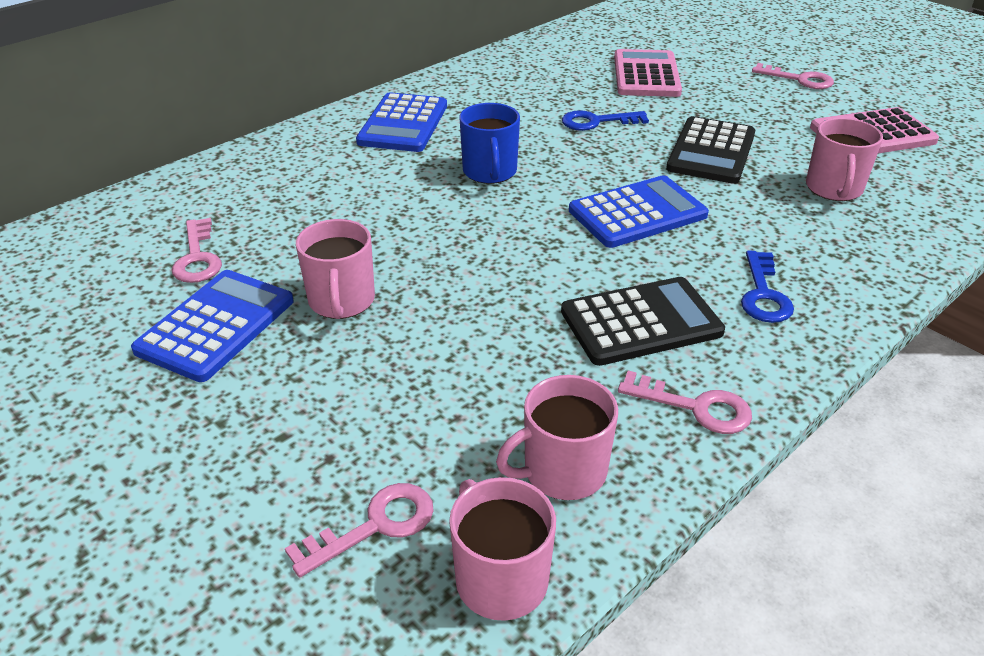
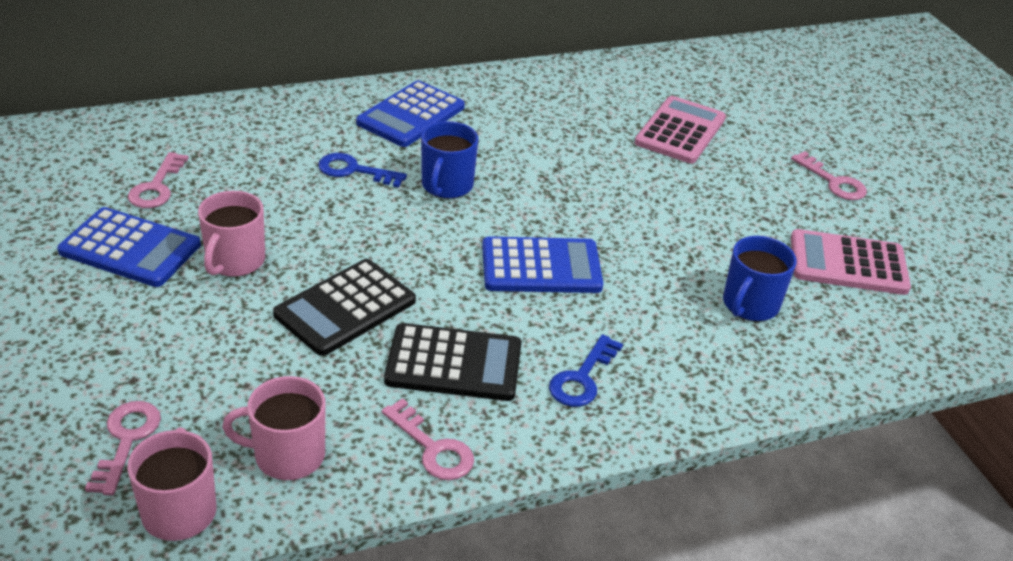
camera: 20 degrees right, 0 degrees up
blue calculator [131,270,294,382] -> blue calculator turned 60 degrees clockwise [57,207,201,287]
pink key [285,483,434,577] -> pink key turned 75 degrees counterclockwise [85,401,161,496]
blue key [562,110,649,131] -> blue key moved to [318,153,407,188]
black calculator [666,116,755,184] -> black calculator moved to [273,259,416,356]
pink mug [806,118,883,201] -> blue mug [723,236,797,321]

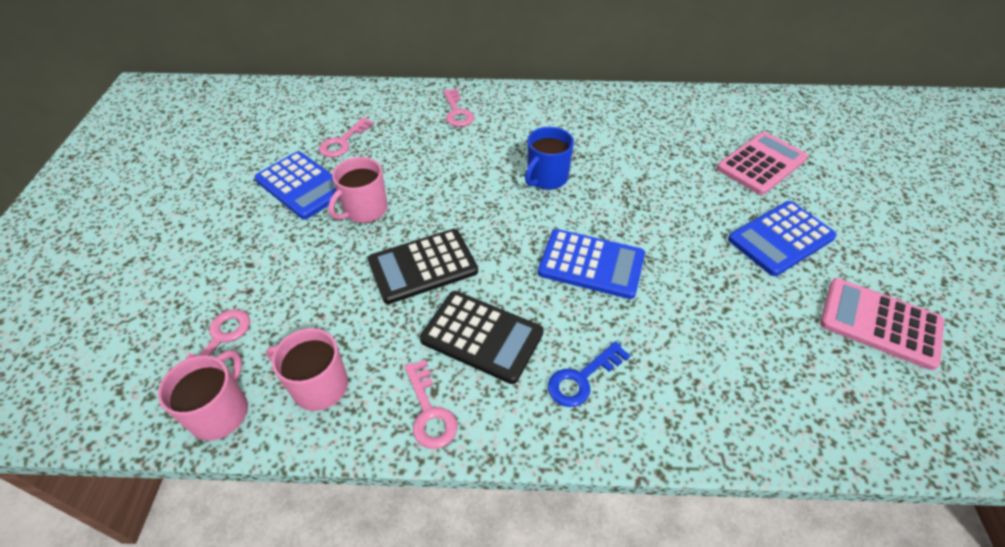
camera: 25 degrees right, 10 degrees up
blue key [318,153,407,188] -> none
blue calculator [356,81,465,147] -> blue calculator moved to [728,201,837,276]
blue mug [723,236,797,321] -> none
pink key [791,151,867,200] -> pink key moved to [443,89,474,127]

